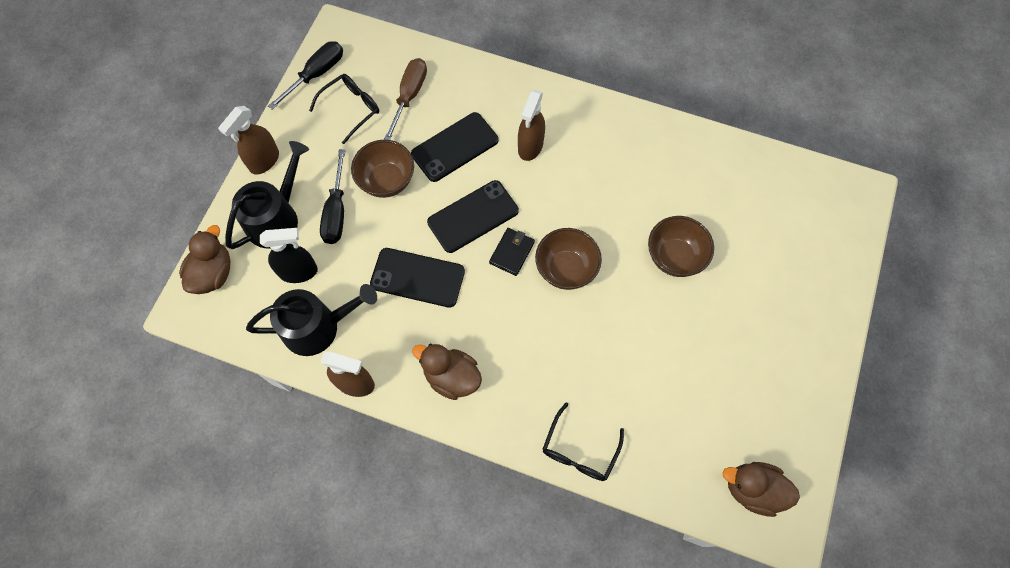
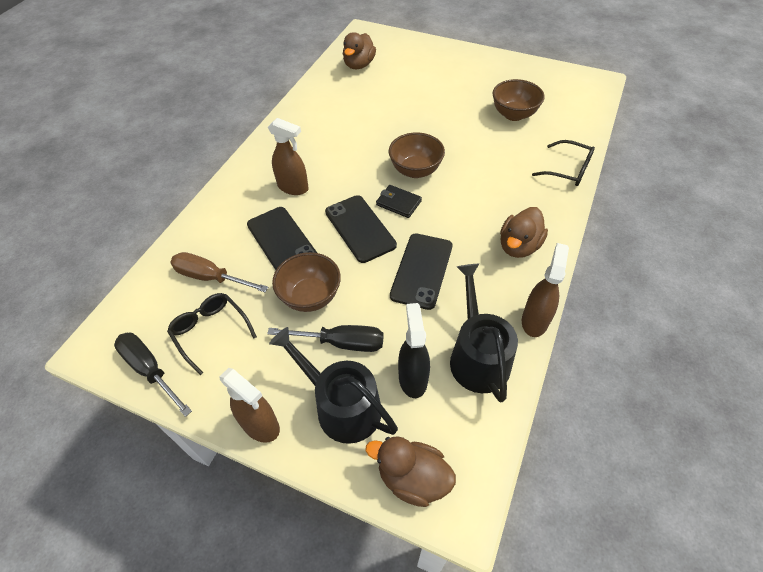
camera: 85 degrees left, 15 degrees down
brown bowl [648,216,714,277] -> brown bowl moved to [492,79,545,121]
brown duck [722,462,800,517] -> brown duck moved to [343,32,376,69]

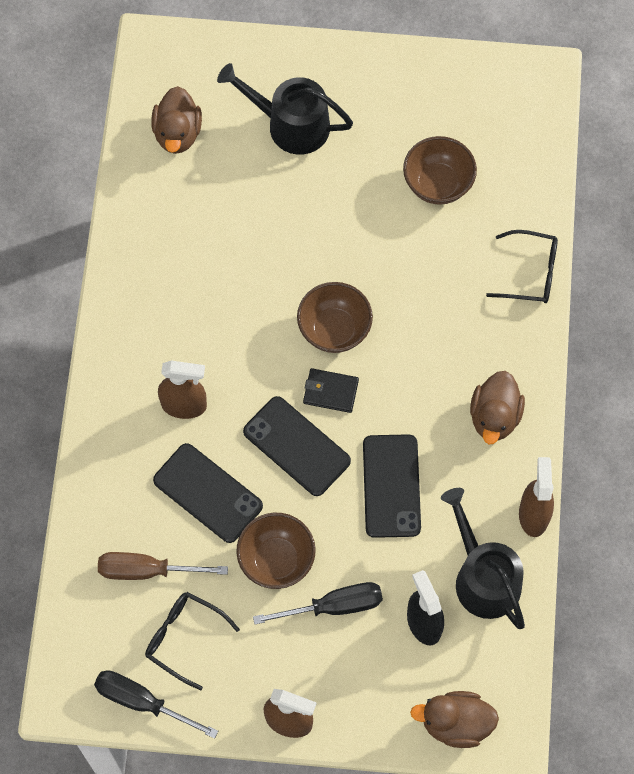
camera: 20 degrees left, 15 degrees up
black watering can [269,327,398,444] -> black watering can moved to [217,63,353,155]

